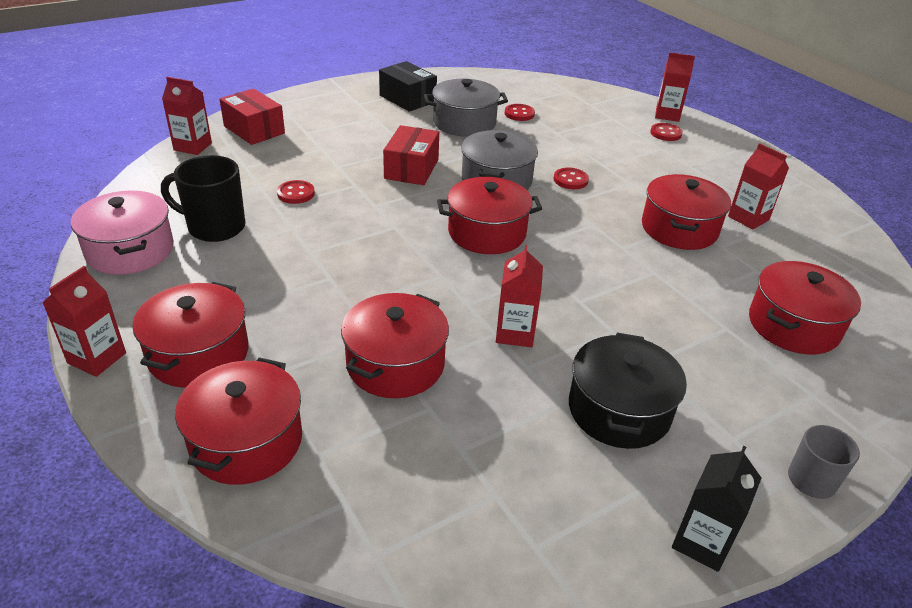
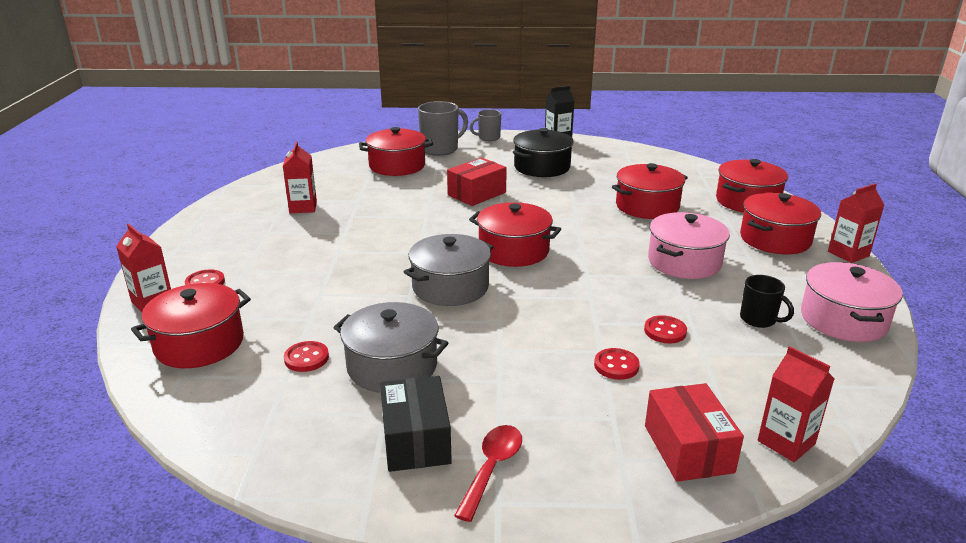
camera: 145 degrees left, 10 degrees down
black mug [161,155,245,242] -> black mug [740,275,794,328], size x0.61
red box [383,125,439,185] -> red box moved to [447,158,507,206]
red carton [496,245,543,347] -> none
red button [554,168,589,189] -> red button moved to [594,348,640,380]
red pot [642,174,731,250] -> red pot moved to [131,283,251,368]
none -> grey mug [418,101,468,156]
none -> red spoon [454,425,522,522]
none -> pink pot [648,212,730,279]

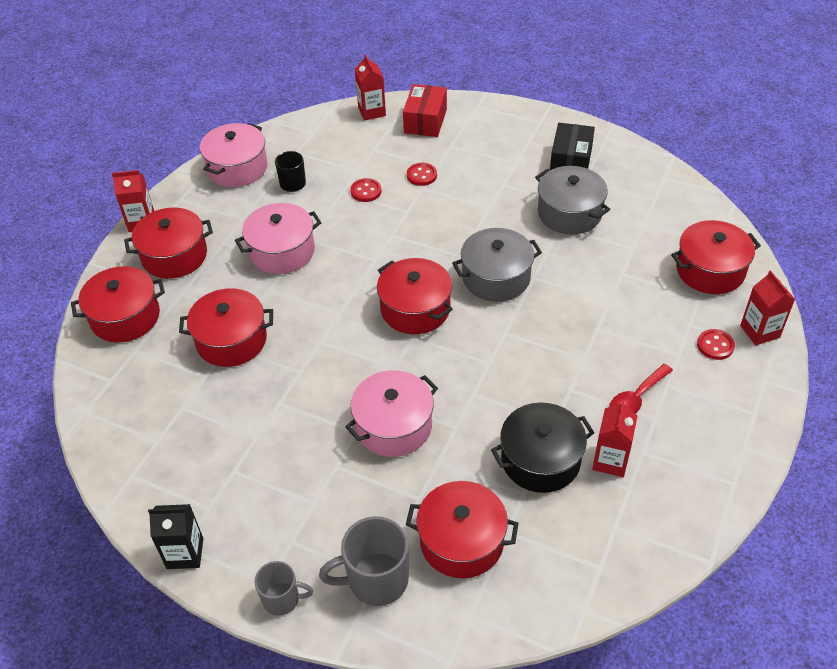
camera: 155 degrees left, 20 degrees up
red button [284,341,329,372] -> none
red box [447,158,507,206] -> pink pot [345,370,438,457]
red spoon [454,425,522,522] -> red spoon moved to [609,364,673,414]
black pot [513,128,574,177] -> black pot moved to [491,402,594,493]

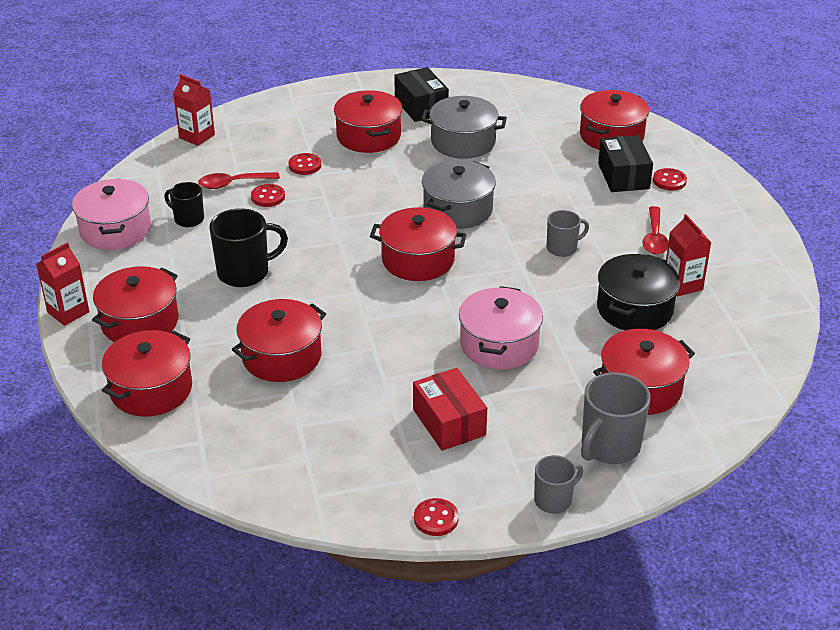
camera: 40 degrees left, 10 degrees down
black carton [148,504,203,569] -> red button [414,498,459,536]
pink pot [235,203,322,274] -> black mug [209,208,288,287]
red box [403,84,447,137] -> red box moved to [413,368,487,451]
red carton [740,270,795,345] -> none
none -> red spoon [198,172,280,189]
none -> red pot [334,90,402,153]
none -> grey mug [547,210,589,257]
none -> black box [598,135,653,192]

